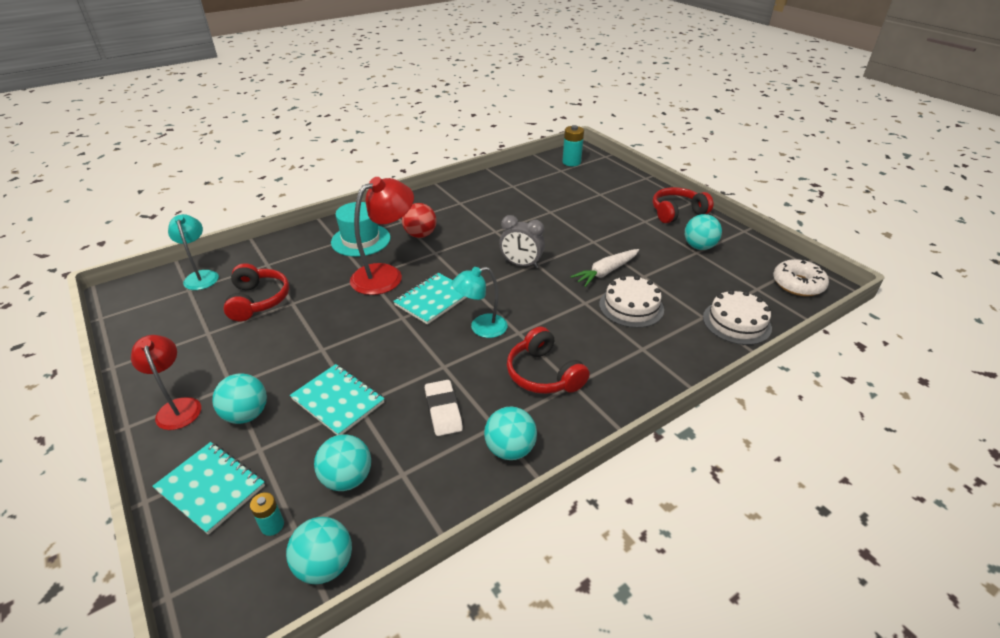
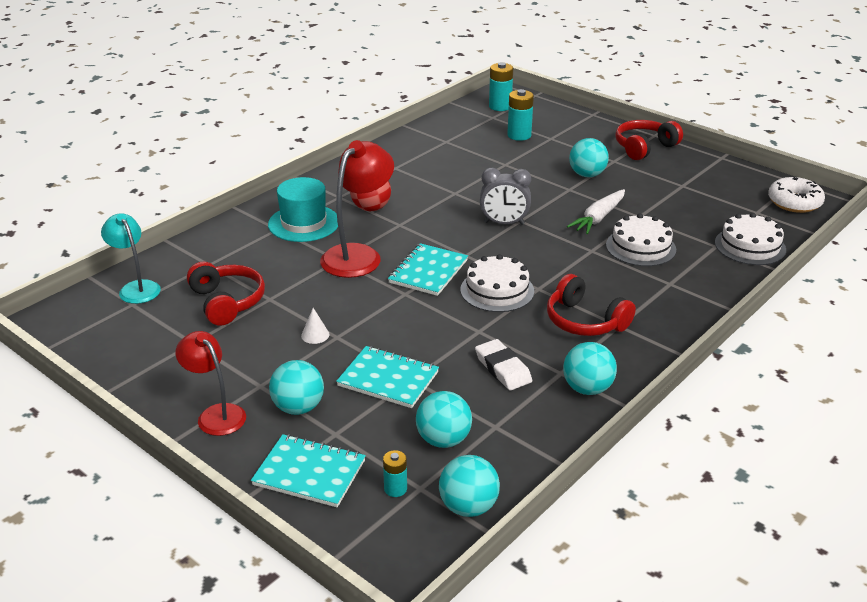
camera: 15 degrees left, 5 degrees down
turquoise lamp [452,267,508,338] -> white cake [460,254,534,312]
turquoise ball [685,214,722,250] -> turquoise ball moved to [569,138,609,177]
none -> white cone [301,308,330,344]
none -> turquoise battery [507,89,534,141]

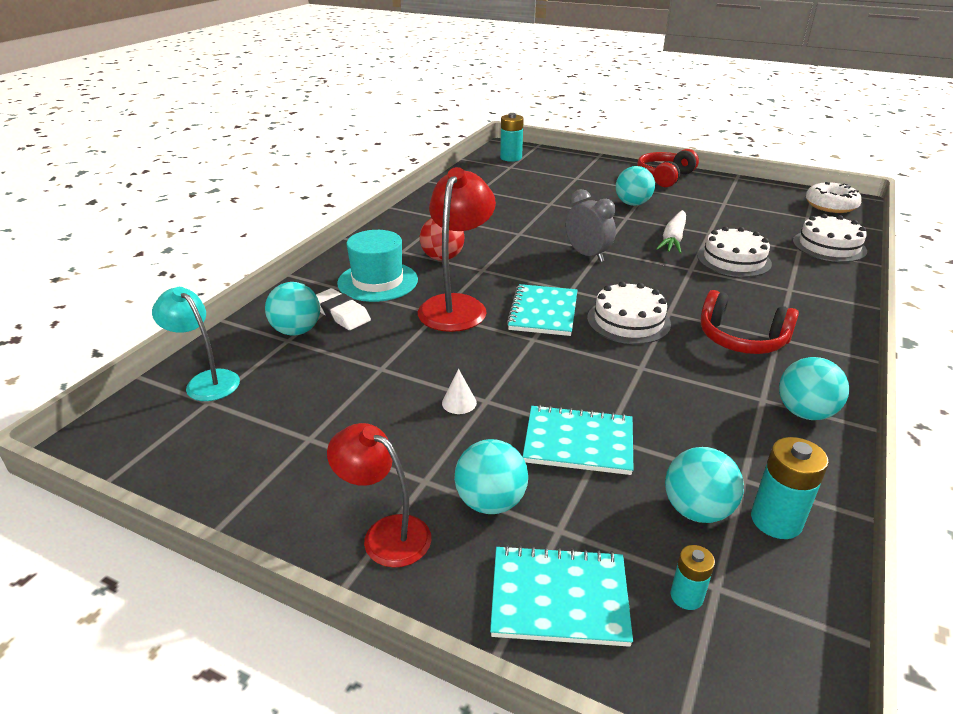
camera: 15 degrees left, 0 degrees up
red headphones [187,262,265,326] -> none
turquoise ball [439,455,500,517] -> turquoise ball moved to [265,282,320,336]
white eraser [475,339,532,390] -> white eraser moved to [316,288,371,330]
grey clock [480,168,531,225] -> grey clock turned 120 degrees counterclockwise [565,189,616,262]
turquoise battery [507,89,534,141] -> turquoise battery moved to [751,437,829,539]

